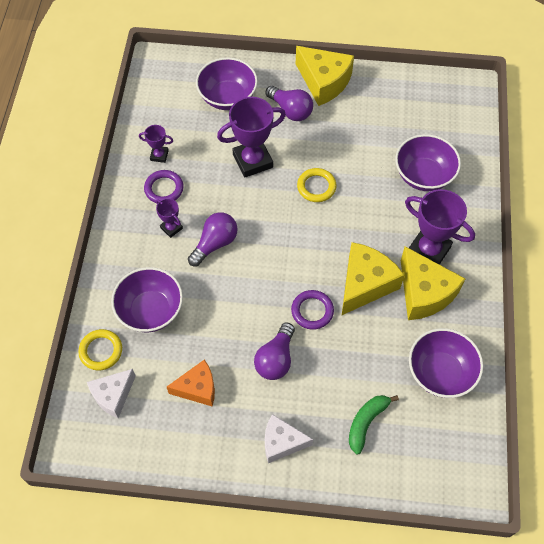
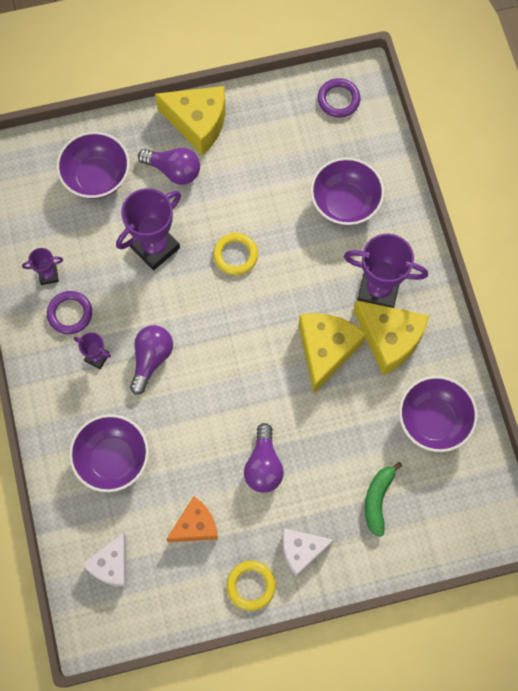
camera: 20 degrees left, 10 degrees up
yellow ring [78,329,122,370] -> yellow ring moved to [227,561,276,611]
purple ring [291,290,334,330] -> purple ring moved to [318,78,360,118]

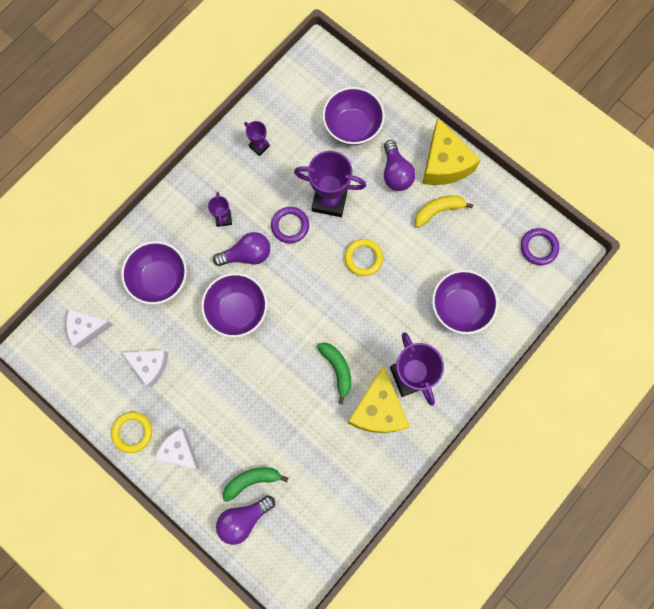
camera: 55 degrees right, 5 degrees up
purple ring [47,291,92,334] -> purple ring moved to [271,207,309,243]
orange cheese [166,496,218,542] -> white cheese [123,350,168,387]
purple light bulb [244,423,284,493] -> purple light bulb moved to [216,495,275,545]
yellow cheese [299,313,366,393] -> green banana [317,342,352,405]
purple bowl [399,376,478,452] -> purple bowl moved to [201,273,267,338]
none -> yellow banana [415,195,473,228]

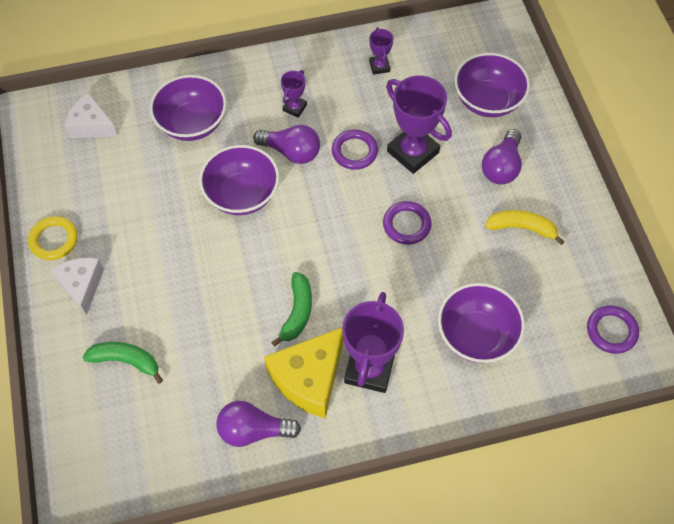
camera: 35 degrees right, 15 degrees down
white cheese [123,350,168,387] -> none
purple light bulb [216,495,275,545] -> purple light bulb moved to [217,401,301,447]
yellow ring [344,239,383,276] -> purple ring [383,201,431,245]
yellow cheese [422,118,481,185] -> none

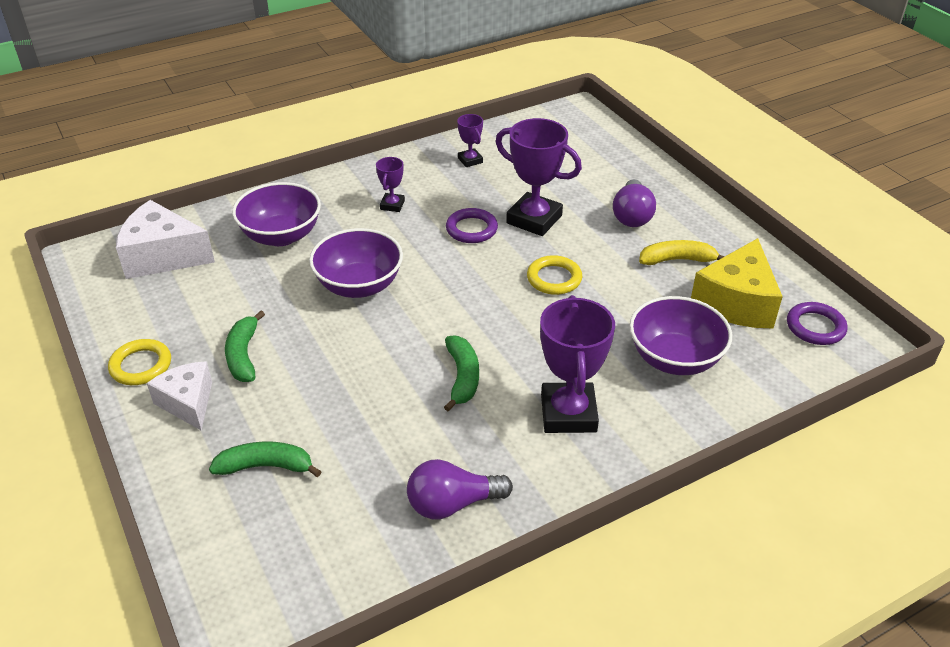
camera: 15 degrees left, 20 degrees down
white cheese [64,93,117,138] -> white cheese [116,200,215,279], size x1.54
purple light bulb [253,125,320,164] -> none
yellow cheese [264,327,344,418] -> yellow cheese moved to [691,238,783,329]
purple ring [383,201,431,245] -> yellow ring [527,255,582,295]
purple bowl [454,53,530,117] -> none
none -> green banana [225,311,265,382]

